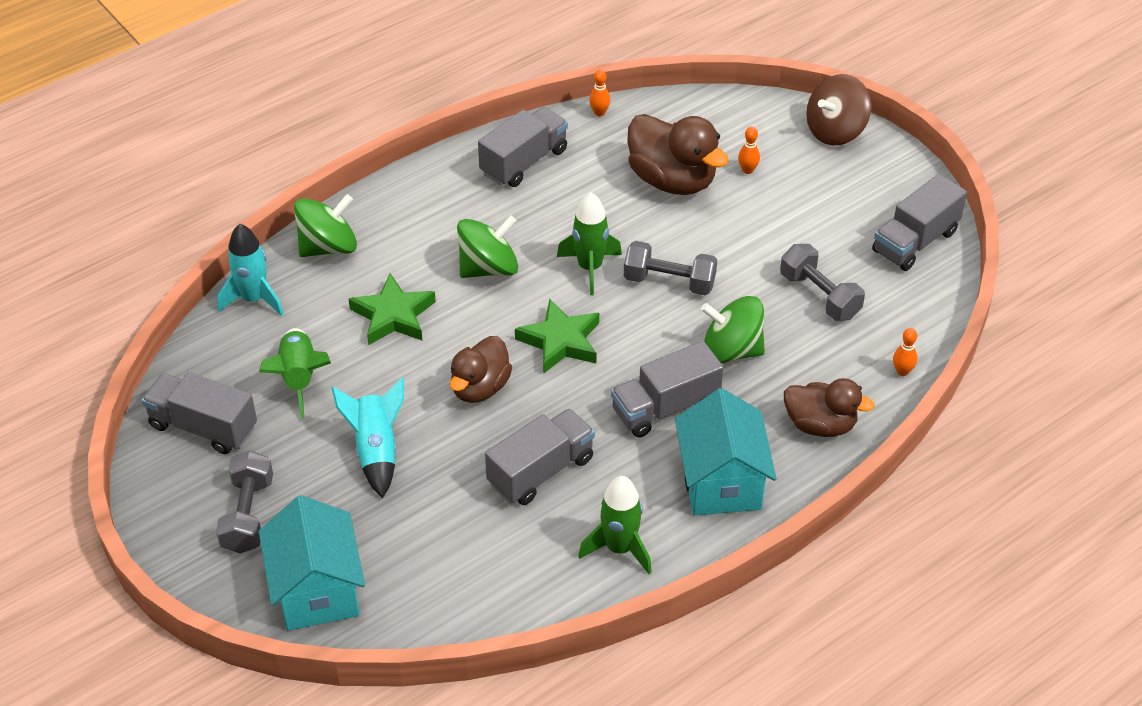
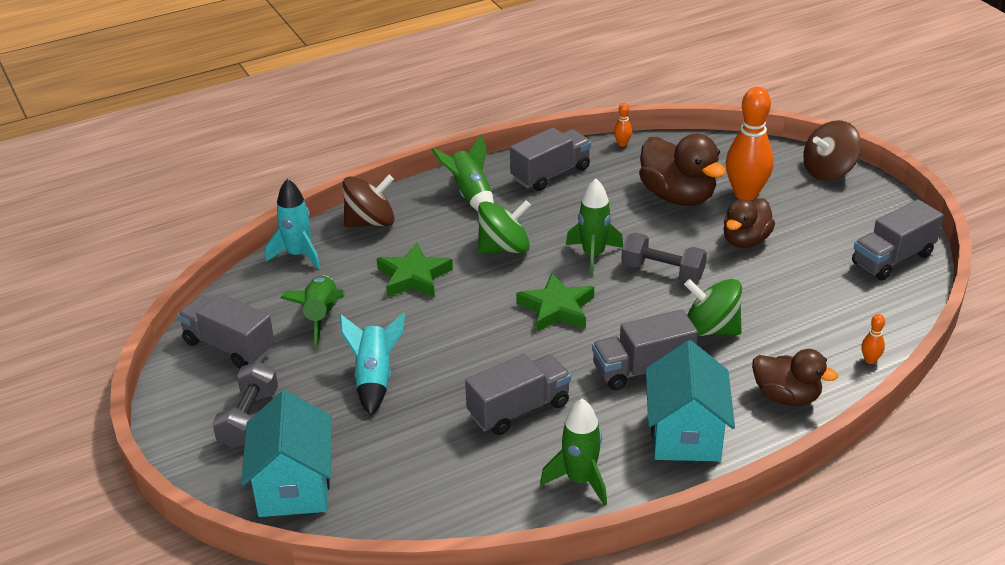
camera: 10 degrees right, 10 degrees down
green spinning top [294,194,357,257] -> brown spinning top [343,175,394,227]
brown duck [450,336,512,403] -> brown duck moved to [723,198,775,248]
orange bowling pin [738,127,760,174] -> orange bowling pin [726,87,774,201], size x2.43
grey dumbbell [780,244,865,321] -> none
none -> green rocket [431,135,494,211]

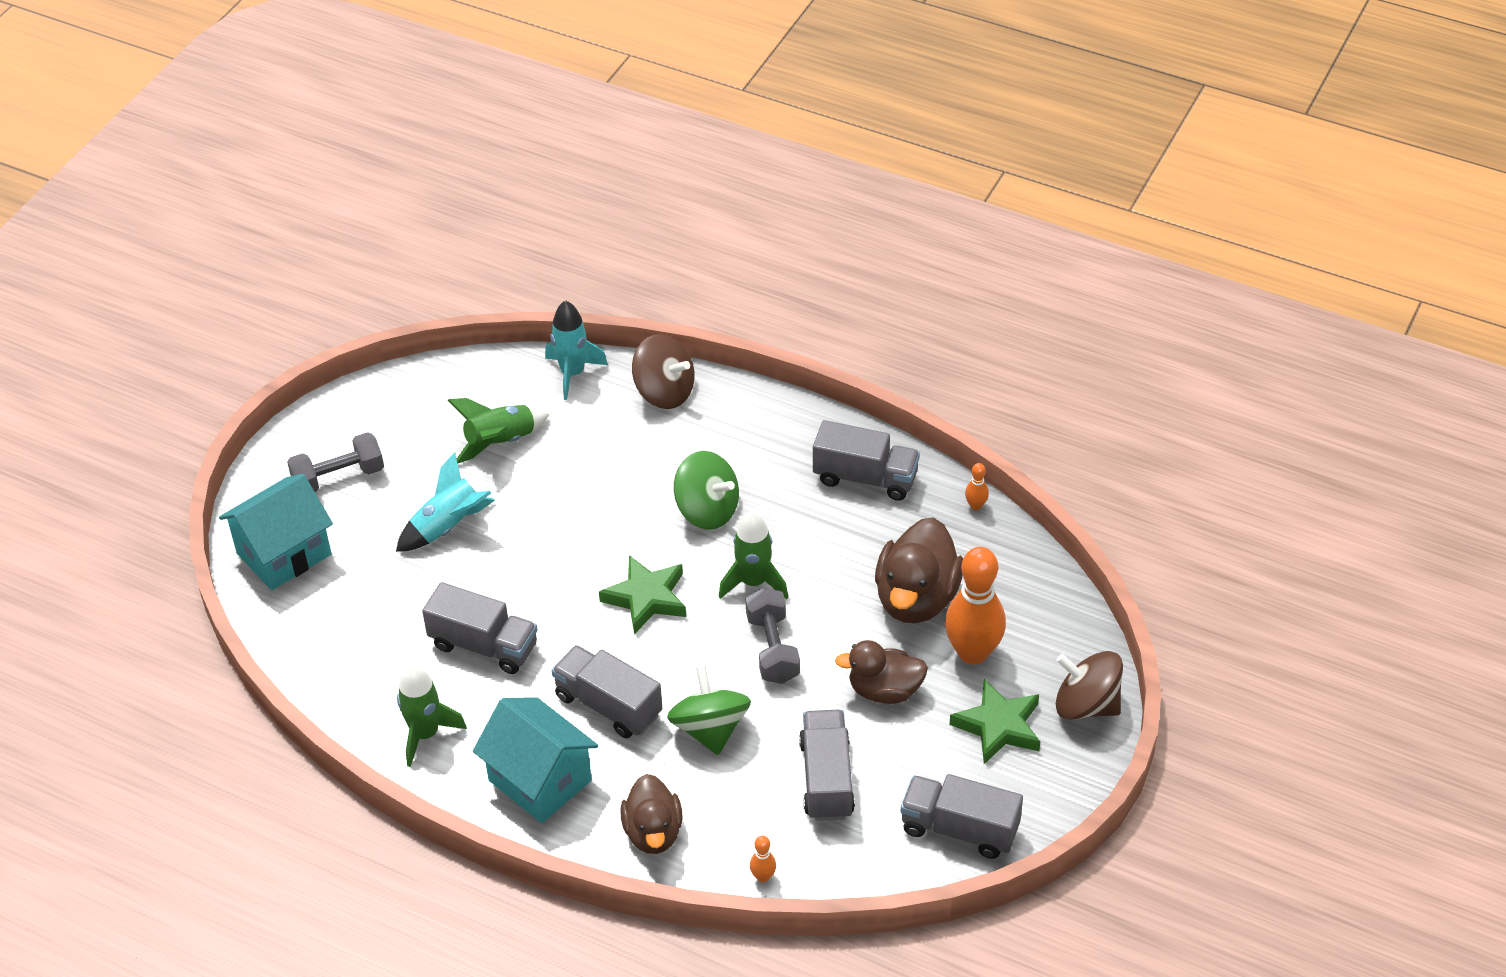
camera: 55 degrees right, 10 degrees up
grey truck [177,294,275,369] -> grey truck moved to [799,710,855,821]
green star [377,242,453,298] -> green star moved to [949,679,1040,764]
green rocket [431,135,494,211] -> none
turquoise house [646,340,735,461] -> turquoise house turned 75 degrees clockwise [473,697,598,823]

